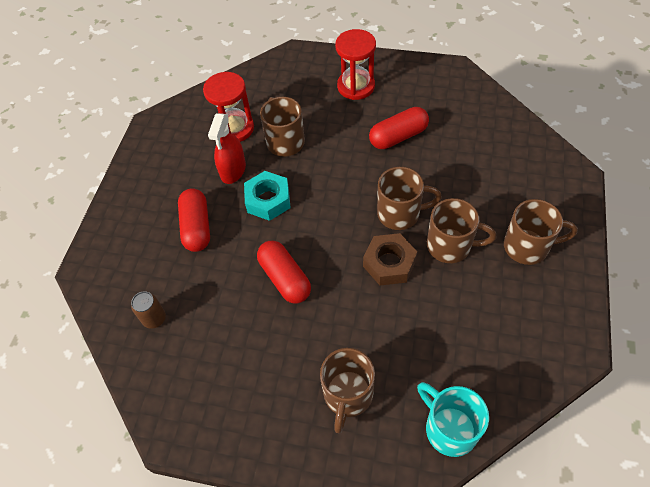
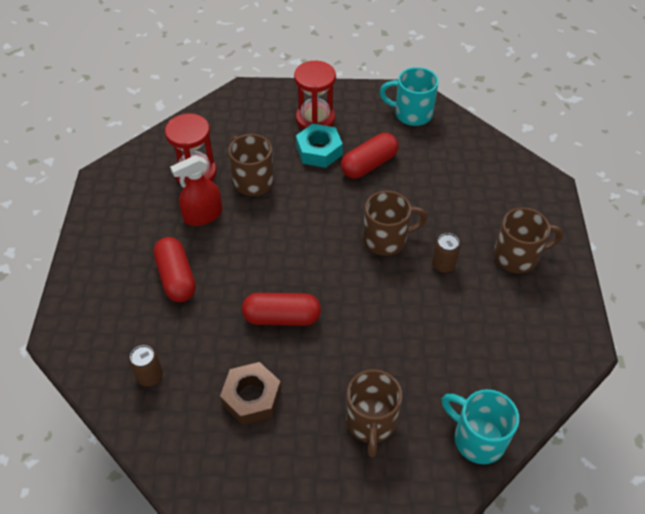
camera: 15 degrees left, 5 degrees down
red spray bottle [208,113,246,184] -> red spray bottle turned 60 degrees clockwise [170,155,222,226]
turquoise nut [244,171,291,221] -> turquoise nut moved to [296,124,343,168]
red capsule [257,241,311,304] -> red capsule turned 45 degrees counterclockwise [242,293,321,326]
brown nut [363,233,417,286] -> brown nut moved to [220,362,281,425]
brown mug [427,198,496,263] -> brown can [432,233,460,273]
none -> turquoise mug [380,67,439,126]

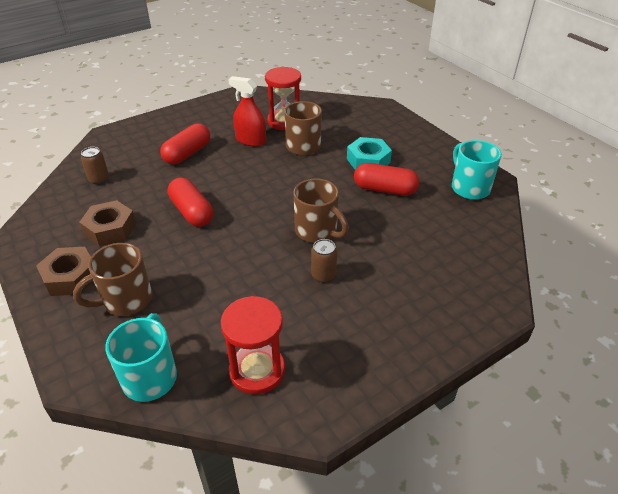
camera: 55 degrees right, 10 degrees down
red hourglass [294,61,336,130] -> red hourglass moved to [221,296,285,394]
brown mug [494,207,563,274] -> none
none -> brown nut [36,247,93,296]

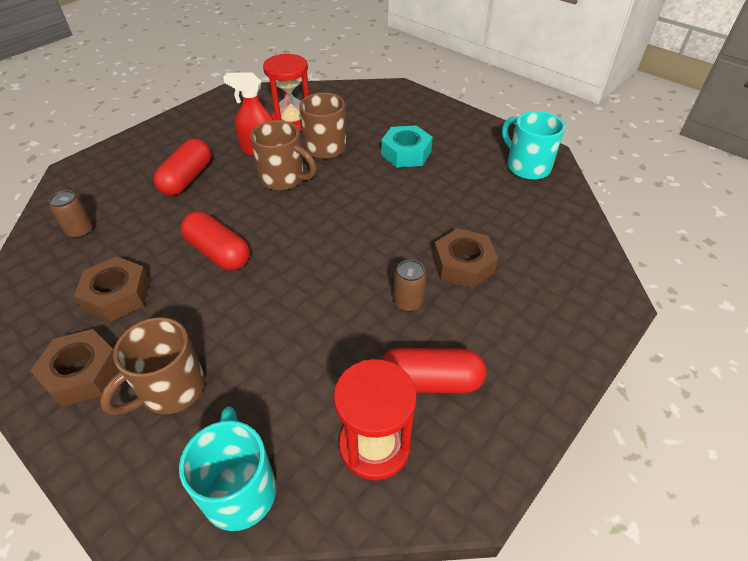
camera: 15 degrees left, 5 degrees up
brown mug [294,179,349,243] -> brown mug moved to [250,120,316,191]
red capsule [354,163,419,196] -> red capsule moved to [381,348,486,393]
none -> brown nut [433,228,498,289]

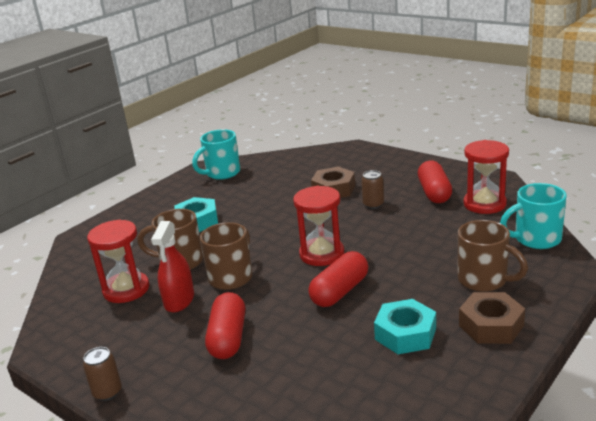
camera: 90 degrees left, 20 degrees down
brown can [49,190,93,239] -> brown can moved to [83,347,122,401]
brown nut [74,257,150,322] -> turquoise nut [374,299,436,354]
red capsule [153,139,211,196] -> red capsule turned 75 degrees clockwise [205,292,245,359]
none -> red hourglass [293,186,344,266]

